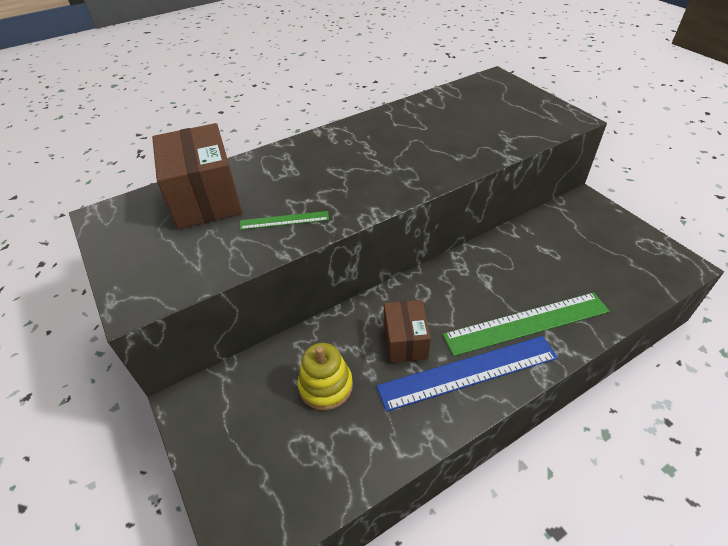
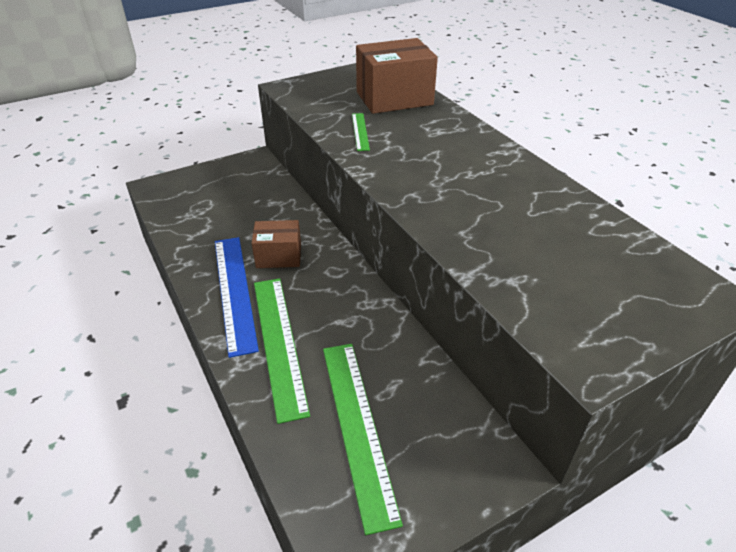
camera: 90 degrees right, 5 degrees down
yellow stacking toy [298,343,353,410] -> none
none -> green ruler [323,344,403,535]

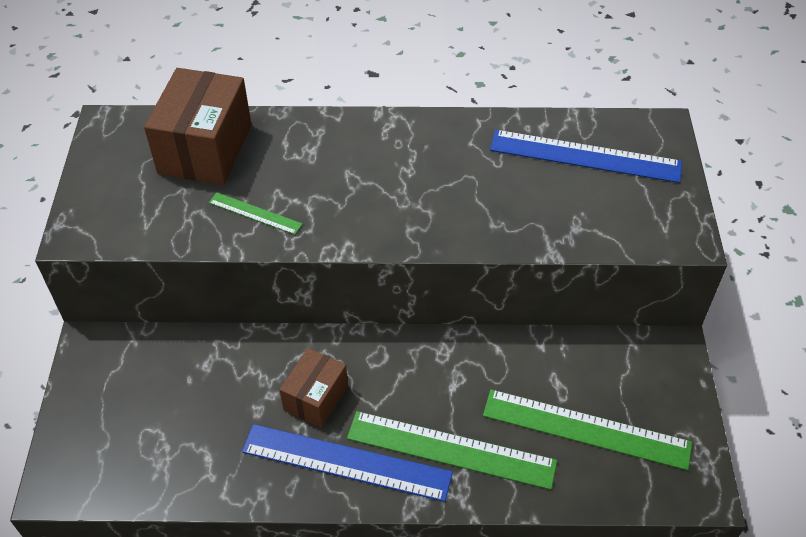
camera: 60 degrees left, 10 degrees up
none -> blue ruler [490,130,682,183]

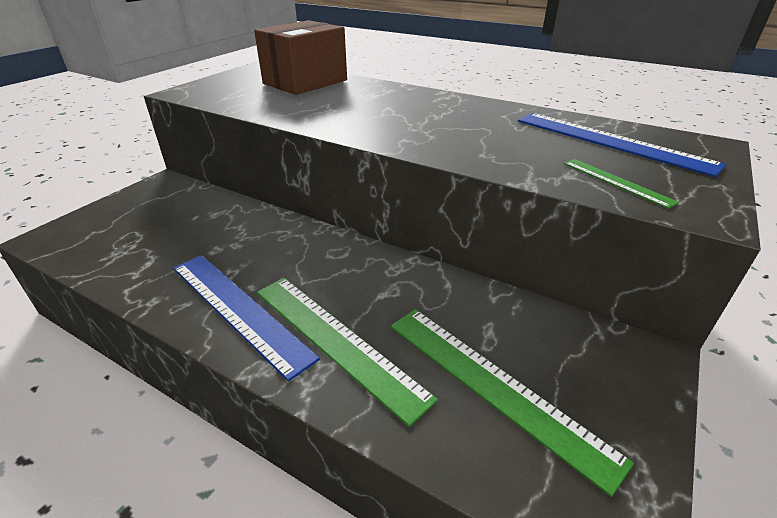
camera: 30 degrees right, 15 degrees down
green ruler [209,192,302,235] -> green ruler moved to [564,159,679,209]
brown box [280,348,348,428] -> none

